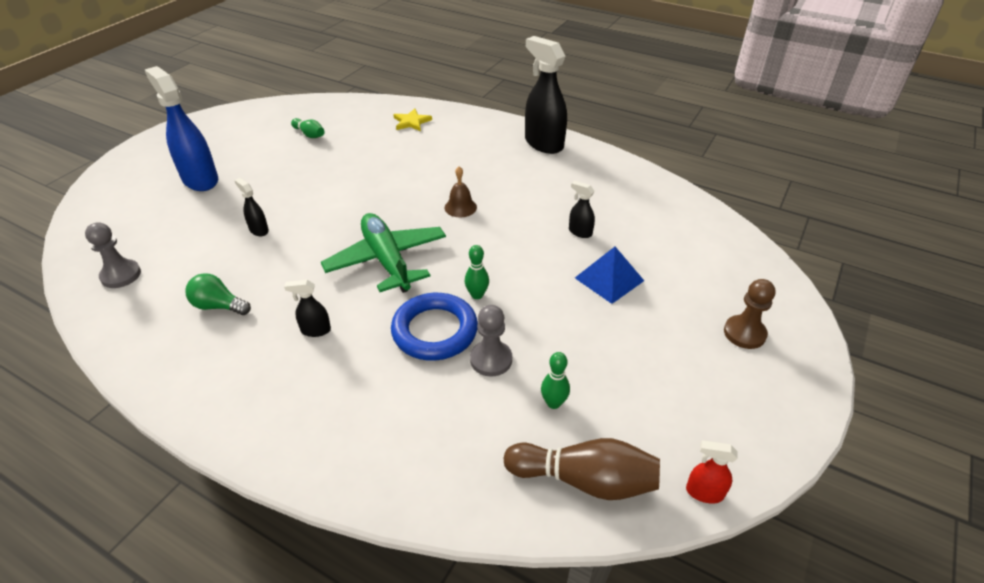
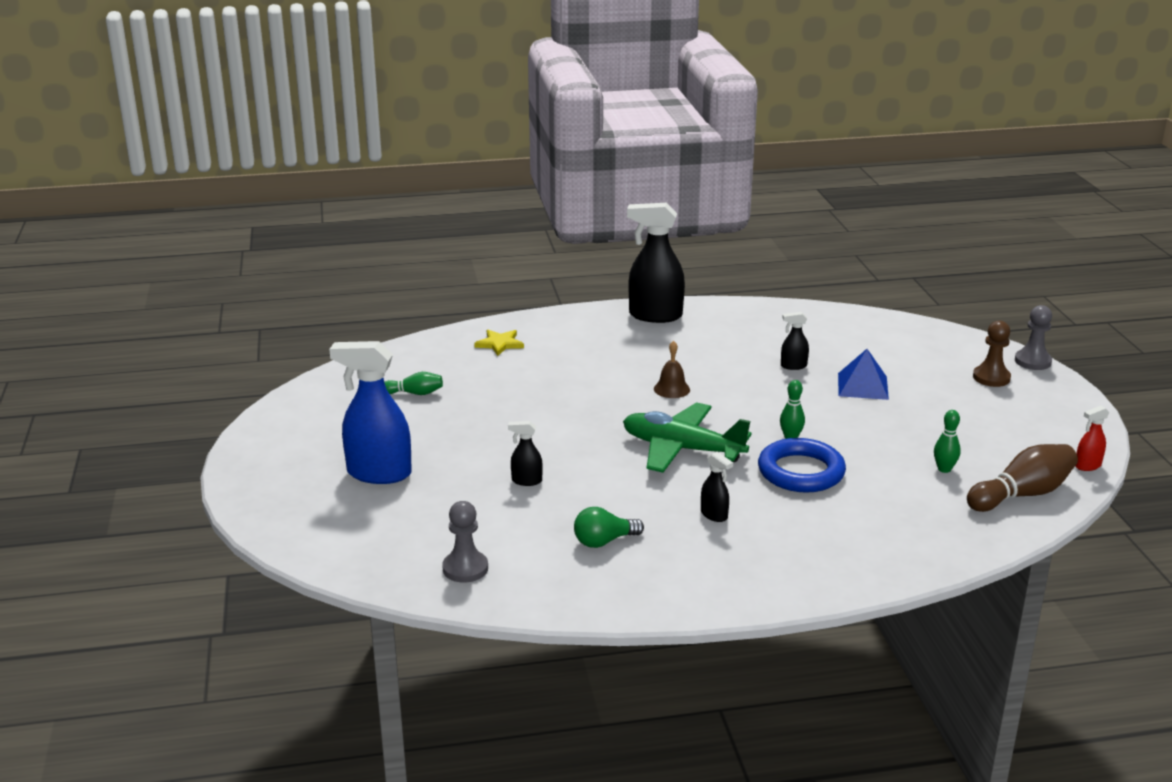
camera: 40 degrees left, 15 degrees down
black spray bottle [284,280,331,337] -> black spray bottle turned 90 degrees counterclockwise [701,452,733,522]
grey pawn [470,305,512,376] -> grey pawn moved to [1015,305,1052,370]

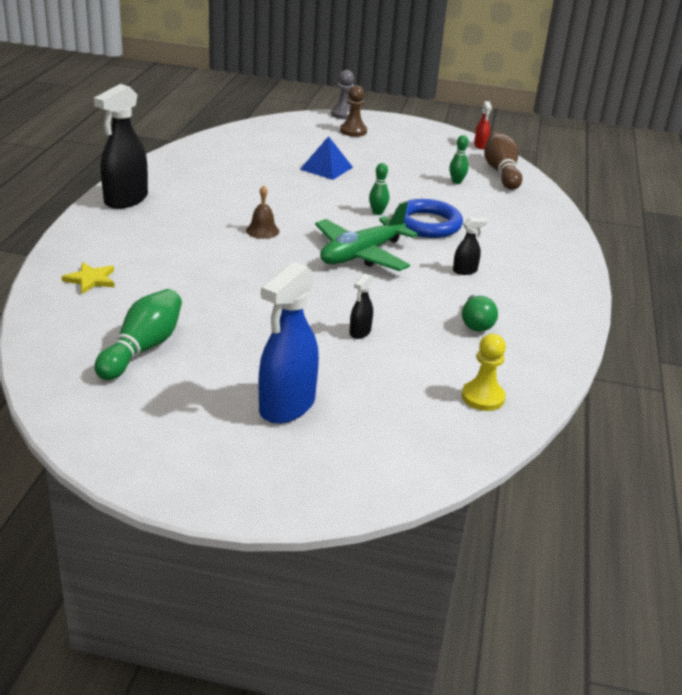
camera: 70 degrees left, 5 degrees up
green bowling pin [384,372,443,395] -> green bowling pin [94,289,182,380], size x1.84
grey pawn [442,501,488,583] -> yellow pawn [462,334,506,411]
black spray bottle [781,312,809,370] -> none

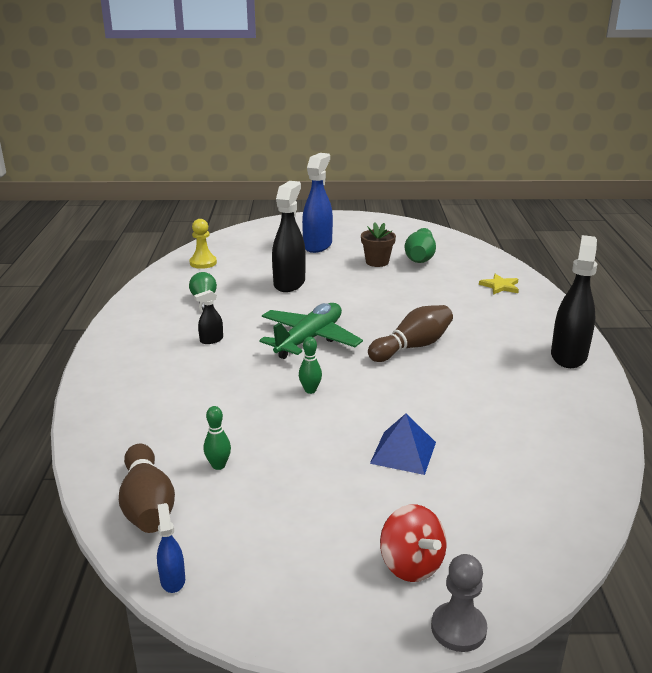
camera: 170 degrees right, 5 degrees down
brown bell [246,185,279,239] -> brown bowling pin [368,305,453,362]
brown pawn [340,85,367,137] -> red spinning top [380,504,447,582]
black spray bottle [350,274,373,339] -> black spray bottle [272,181,306,292], size x2.16
blue ring [395,199,463,238] -> none
red spray bottle [474,101,492,149] -> blue spray bottle [157,503,185,593]
none -> brown flower pot [361,223,396,267]

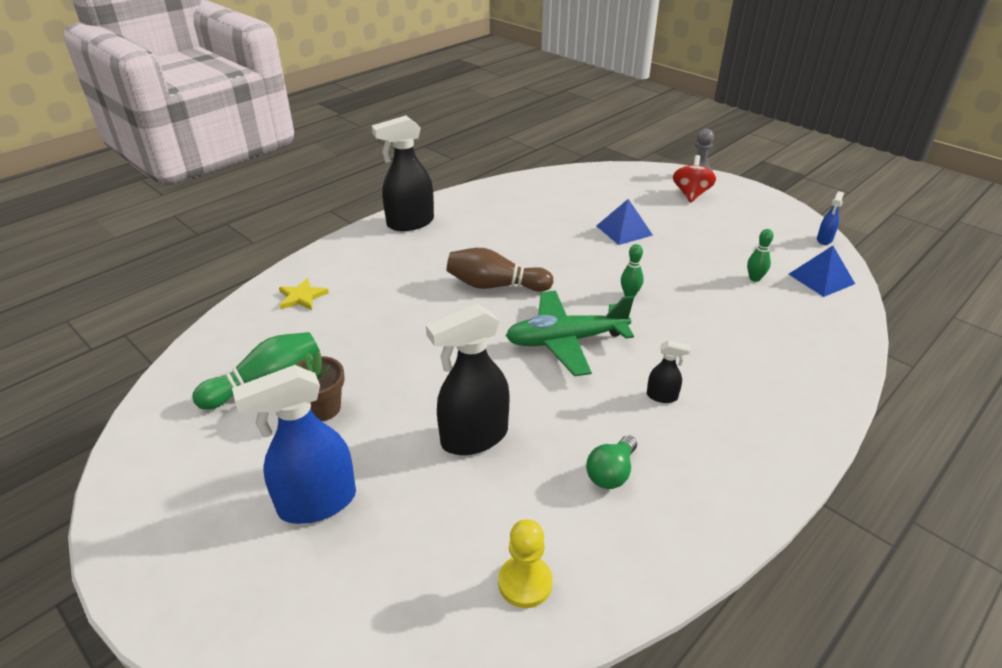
camera: 135 degrees left, 10 degrees up
brown bowling pin [119,444,175,533] -> blue pyramid [789,246,855,297]

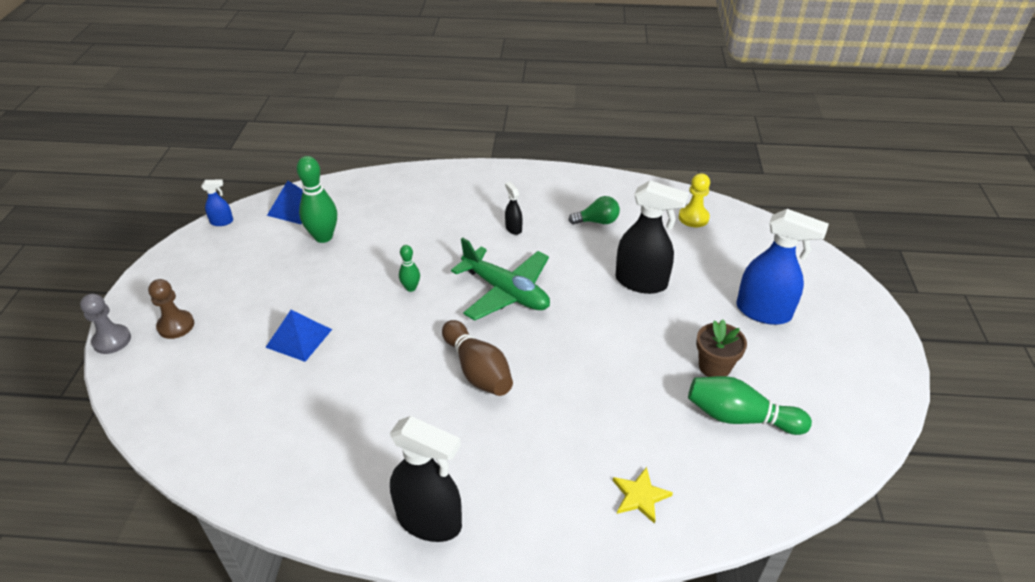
camera: 130 degrees left, 5 degrees up
red spinning top [673,155,716,203] -> brown pawn [148,279,194,339]
green bowling pin [747,229,773,282] -> green bowling pin [296,156,337,243], size x1.84

